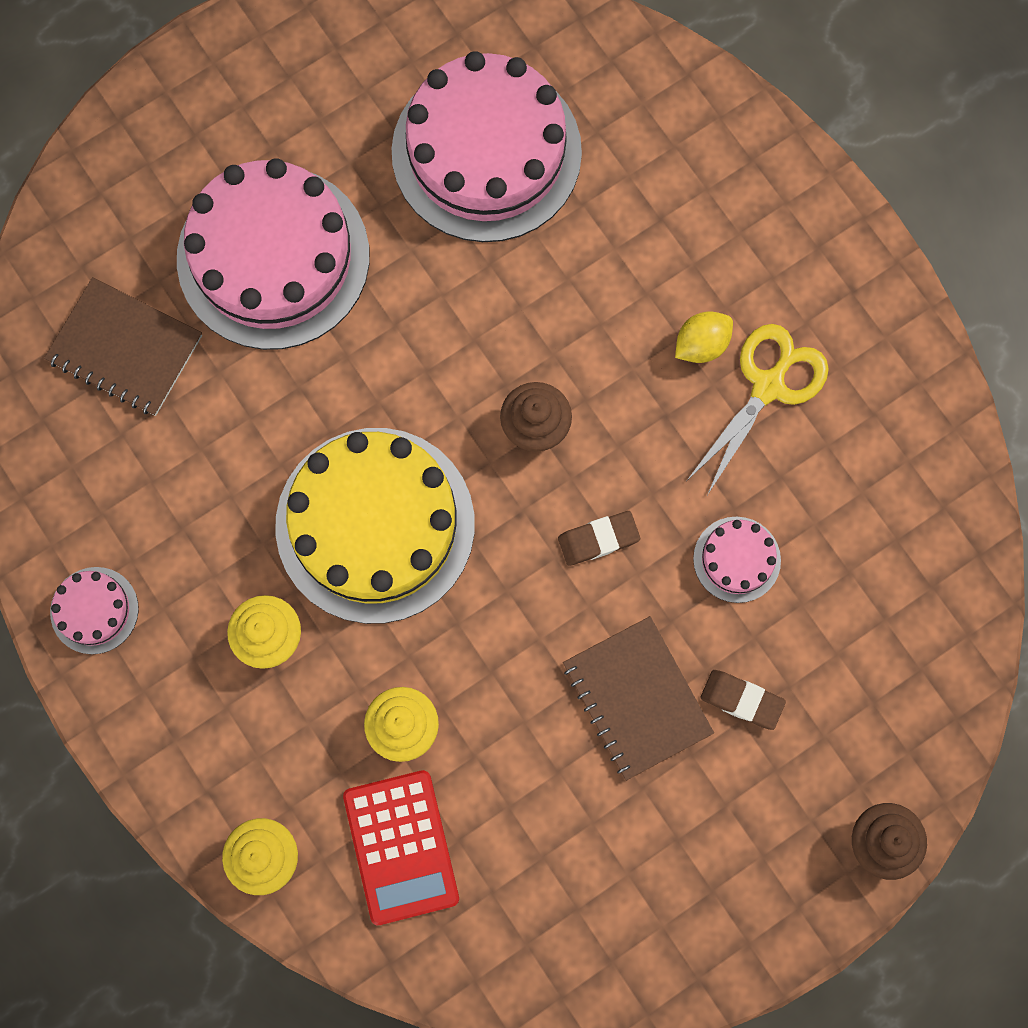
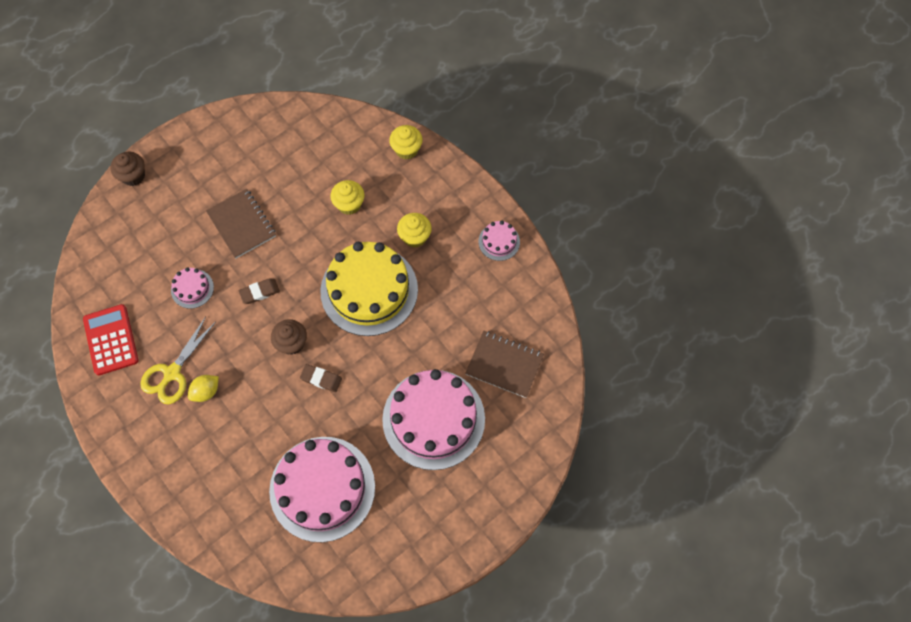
camera: 175 degrees right, 10 degrees down
red calculator [343,770,459,925] -> red calculator moved to [83,304,139,376]
brown eraser [701,670,786,730] -> brown eraser moved to [300,364,342,392]

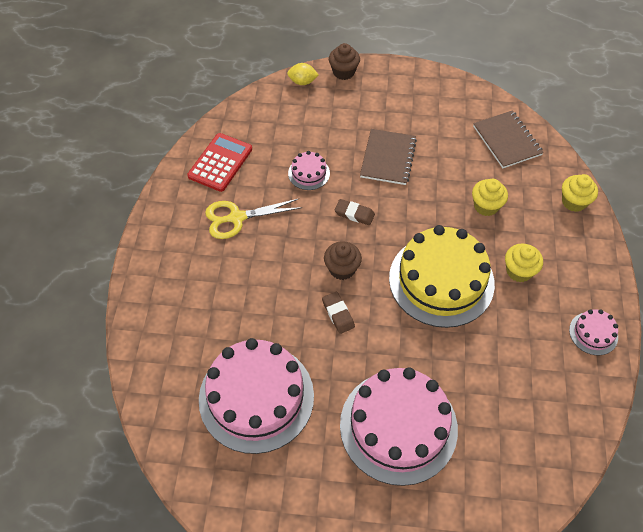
camera: 45 degrees right, 10 degrees down
yellow lemon [188,375,219,402] -> yellow lemon moved to [287,63,319,85]
brown notebook [465,331,544,398] -> brown notebook moved to [473,110,544,168]

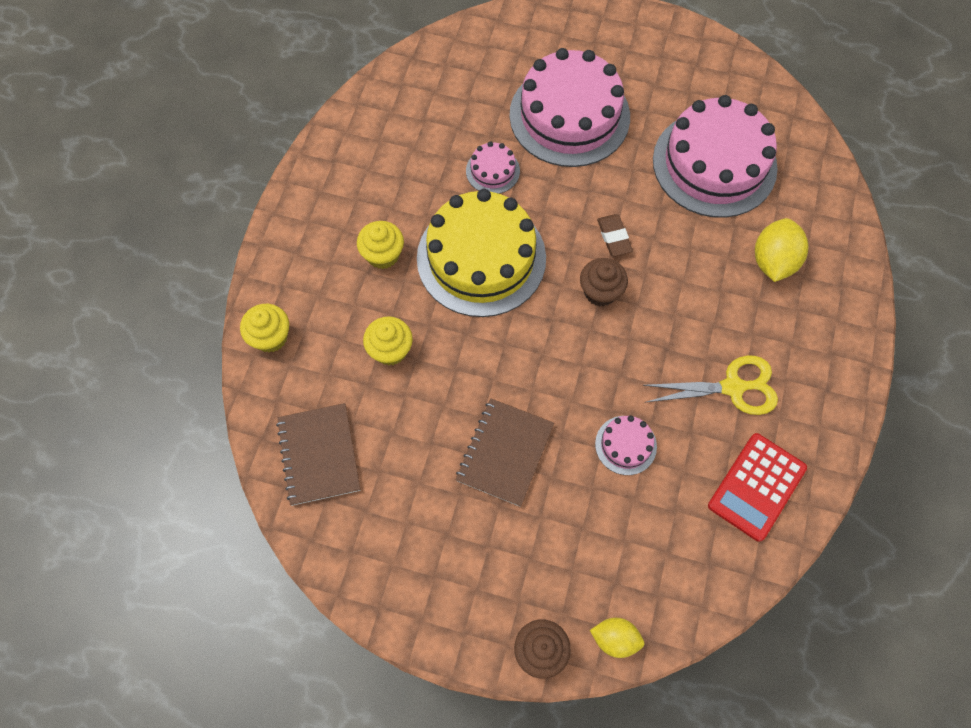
camera: 170 degrees left, 10 degrees up
brown eraser [334,199,375,225] -> none
pink cake [569,309,618,355] -> pink cake moved to [466,141,520,194]
none -> yellow lemon [755,218,809,282]

